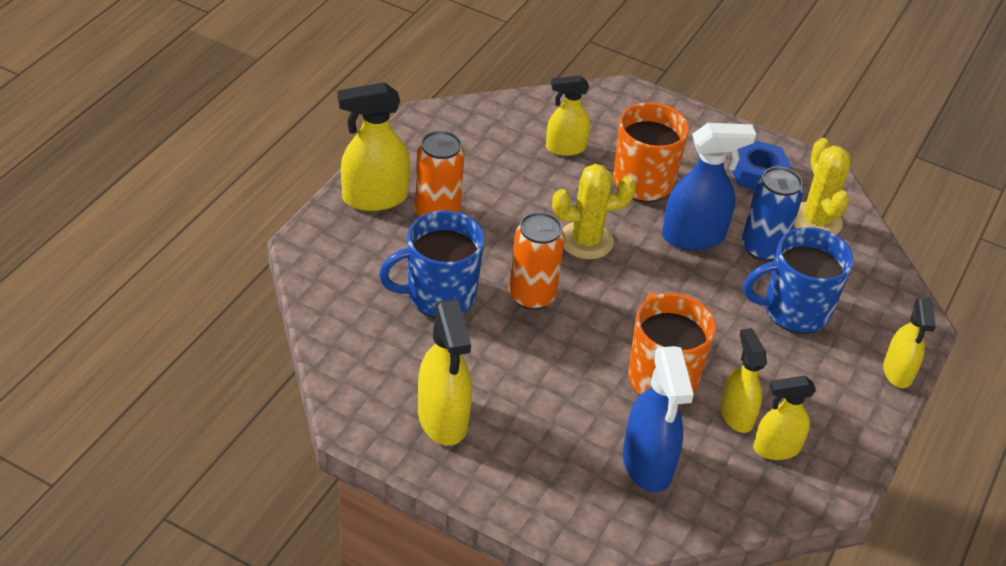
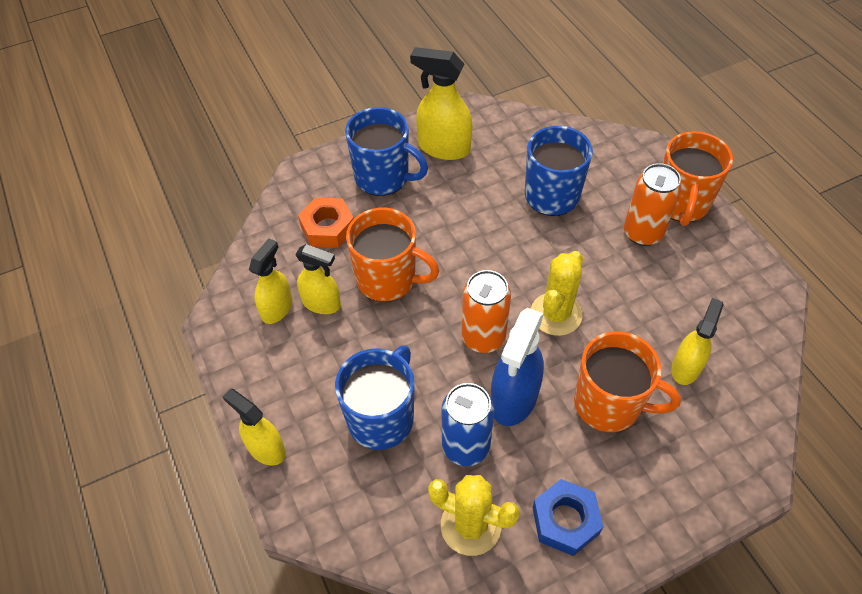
camera: 130 degrees right, 10 degrees up
yellow spray bottle [337,82,410,211] -> orange mug [663,131,733,226]
orange can [509,212,565,310] -> orange can moved to [462,270,511,353]
blue spray bottle [623,346,694,492] -> orange nut [298,198,354,248]
none -> blue mug [345,107,428,196]

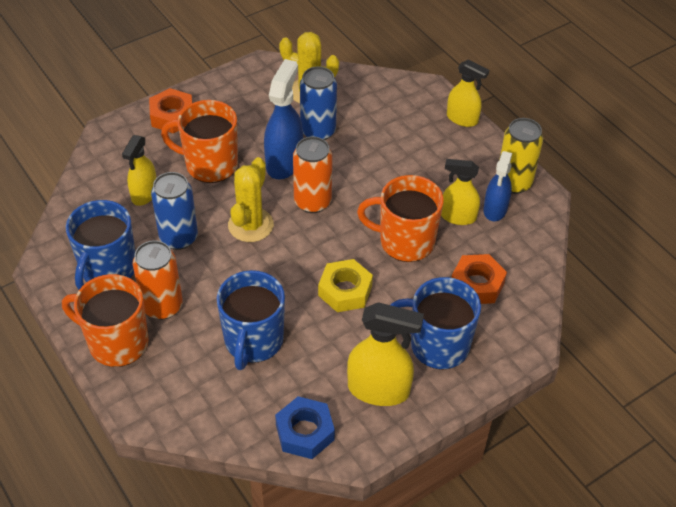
camera: 170 degrees right, 5 degrees down
yellow spray bottle [249,238,292,324] -> blue spray bottle [483,151,512,221]
blue mug [335,345,415,450] -> blue mug moved to [66,200,135,290]
blue nut [532,479,603,556] -> blue nut moved to [275,396,335,459]
orange mug [663,131,733,226] -> orange mug turned 75 degrees counterclockwise [62,274,149,367]
none -> orange nut [149,88,192,133]
none -> blue can [151,172,198,250]
none -> yellow nut [318,259,373,312]
none -> yellow can [499,118,543,194]

